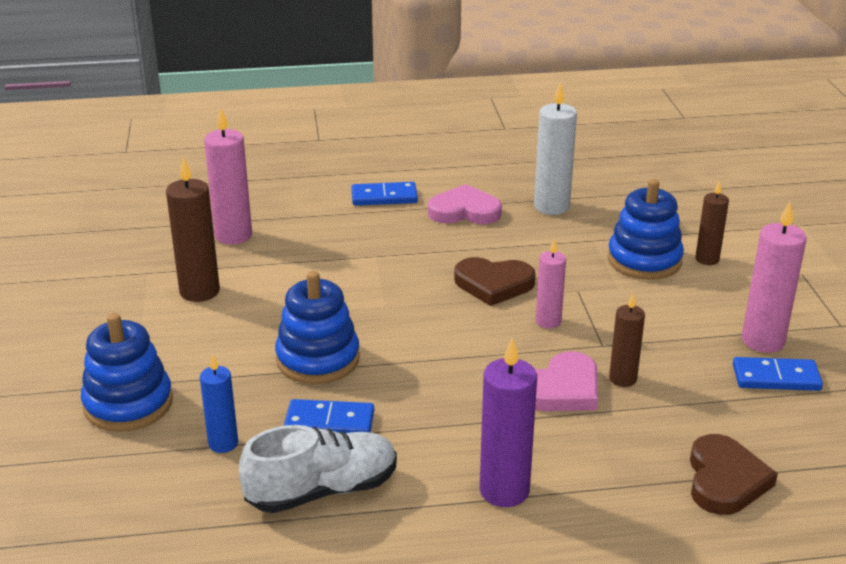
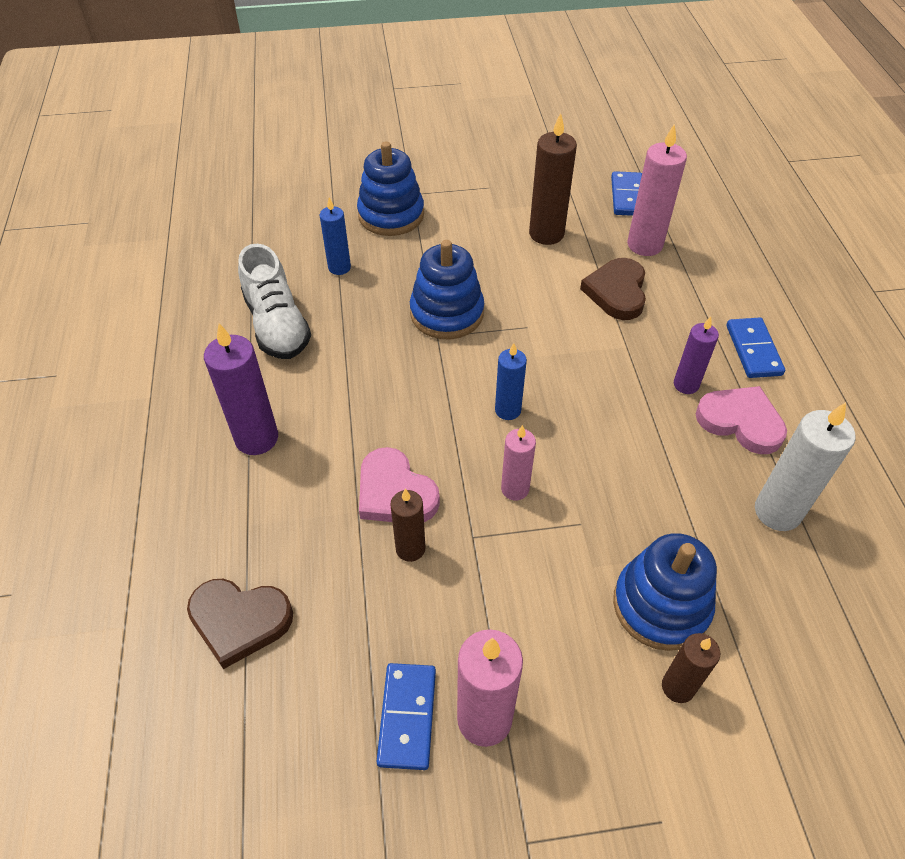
camera: 90 degrees right, 20 degrees up
blue domino [284,399,374,433] -> blue domino moved to [611,171,642,216]
pink heart [428,184,502,224] -> pink heart turned 60 degrees counterclockwise [696,386,787,454]
brown heart [454,257,536,306] -> brown heart moved to [580,258,646,320]
none -> blue candle [495,343,527,420]
none -> purple candle [674,316,719,394]

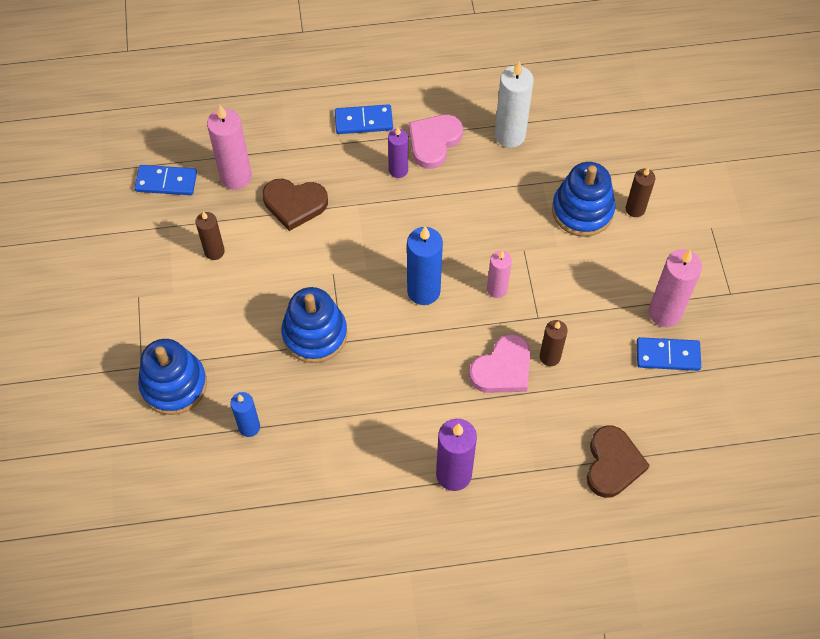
camera: 90 degrees left, 10 degrees up
white shoe [238,244,311,359] -> none
blue candle [495,343,527,420] -> blue candle [407,226,443,305], size x1.61
brown candle [529,113,577,245] -> brown candle [196,211,225,260], size x0.62

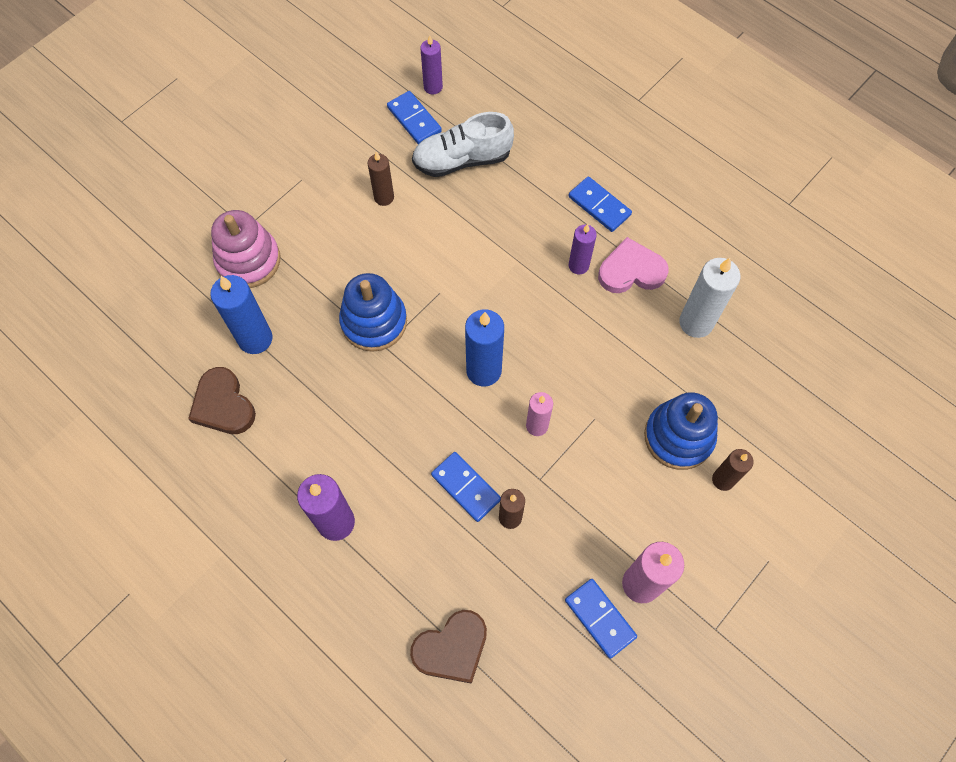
camera: 50 degrees right, 5 degrees up
blue stacking toy [138,339,207,415] -> pink stacking toy [211,210,280,288]
pink candle [207,105,252,190] -> white shoe [412,112,514,177]
blue candle [230,392,260,437] -> blue candle [210,275,273,354], size x1.61
brown heart [262,179,328,231] -> brown heart moved to [188,367,256,434]
pink heart [469,334,531,393] -> blue domino [431,452,501,522]
none -> purple candle [420,35,443,94]

